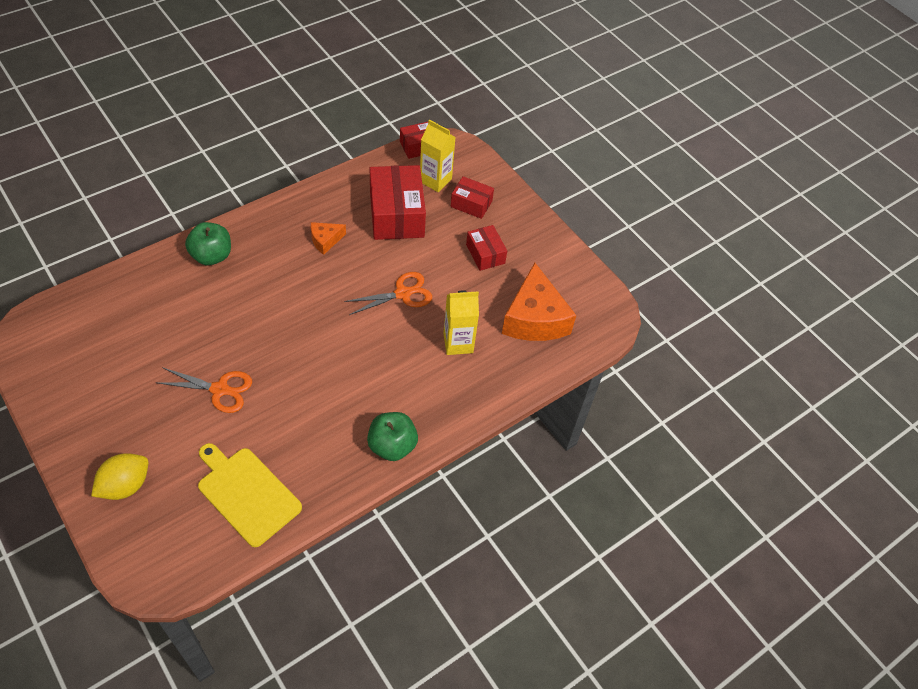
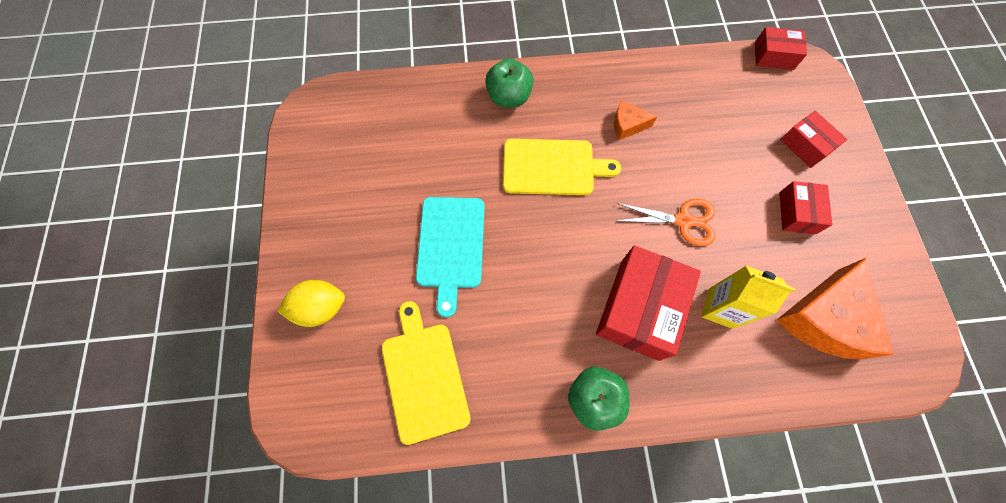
camera: 35 degrees right, 15 degrees up
orange scissors [155,367,252,413] -> turquoise cutting board [416,197,485,318]
red box [370,165,426,240] -> red box moved to [596,246,701,361]
yellow carton [420,119,455,192] -> none
none -> yellow cutting board [503,139,621,195]

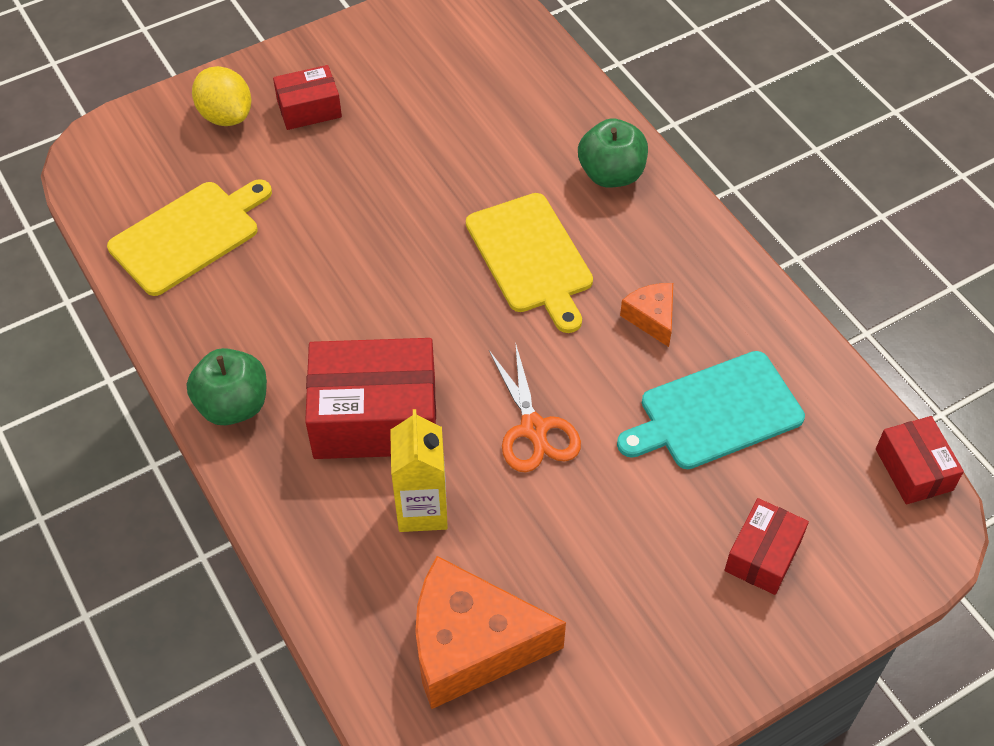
camera: 65 degrees right, 15 degrees down
turquoise cutting board [416,197,485,318] -> turquoise cutting board moved to [617,351,805,469]
red box [779,181,832,234] -> red box moved to [273,65,342,130]

